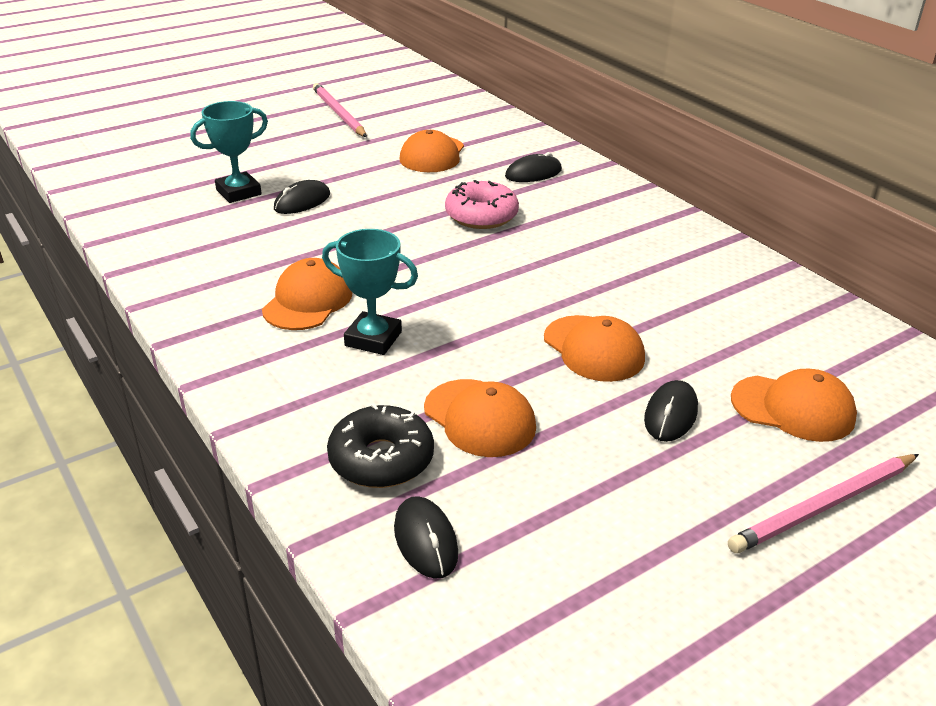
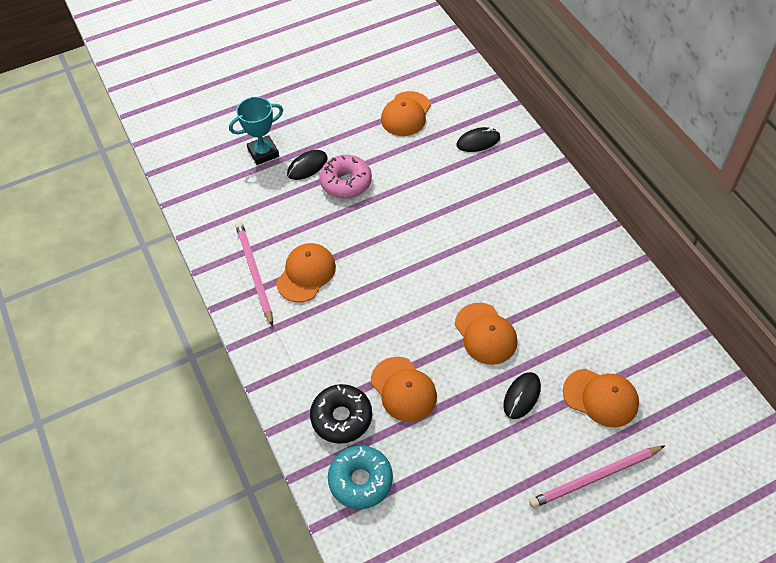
camera: 10 degrees right, 20 degrees up
pink pencil [313,83,367,137] -> pink pencil moved to [235,222,273,327]
turquoise trophy [322,229,418,355] -> none
black mouse [394,496,458,579] -> turquoise donut [328,445,393,509]
pink donut [445,180,519,229] -> pink donut moved to [319,155,372,199]

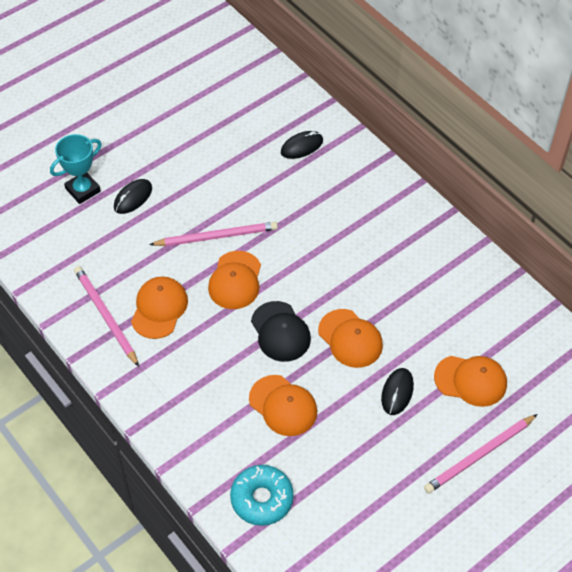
camera: 15 degrees left, 0 degrees up
black donut [310,384,372,444] -> none
pink donut [319,155,372,199] -> none
orange cap [381,91,431,136] -> orange cap moved to [208,251,261,309]
none -> pink pencil [149,222,278,246]
none -> black cap [251,301,311,362]

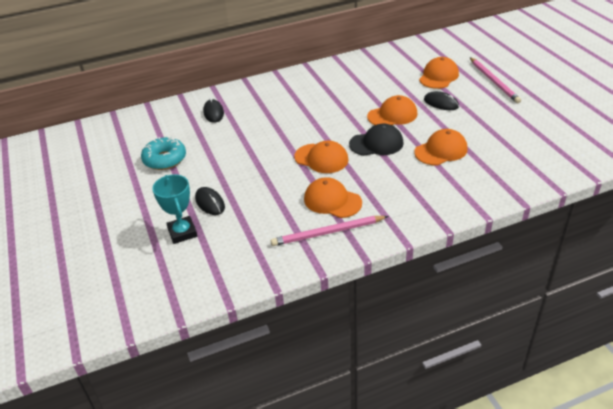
camera: 70 degrees left, 15 degrees down
pink pencil [149,222,278,246] -> none
turquoise donut [230,465,294,526] -> turquoise donut moved to [141,137,186,170]

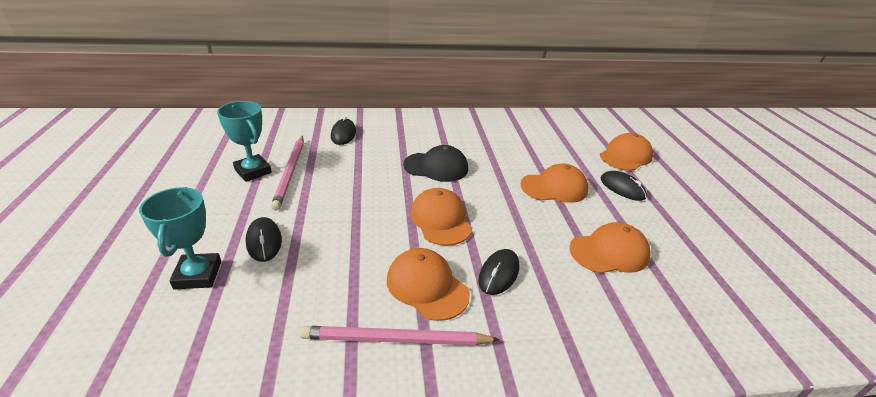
camera: 10 degrees right, 5 degrees down
turquoise donut [141,137,186,170] -> turquoise trophy [217,101,272,182]
orange cap [294,141,348,173] -> orange cap turned 150 degrees counterclockwise [410,188,472,246]
black cap [349,124,404,156] -> black cap moved to [403,145,468,182]
pink pencil [470,57,521,103] -> pink pencil moved to [271,136,304,210]
none -> black mouse [478,249,519,295]

